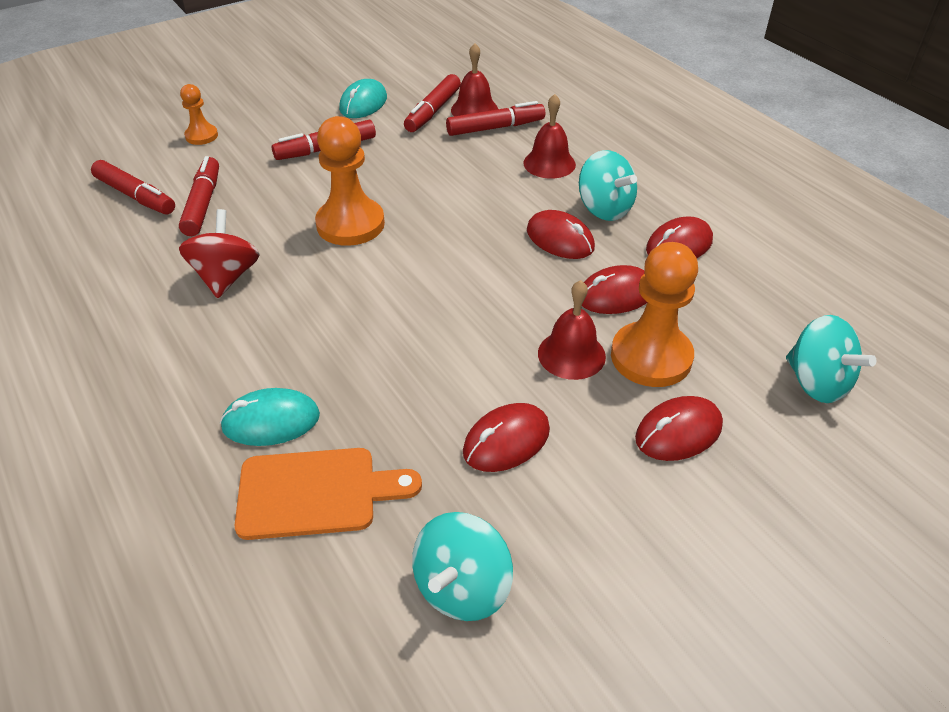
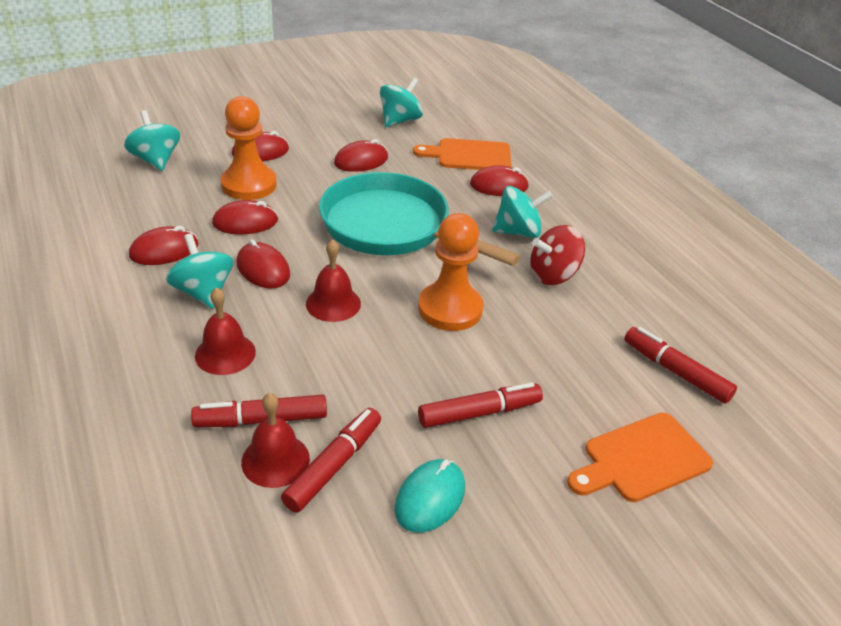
camera: 175 degrees left, 5 degrees down
red marker [179,156,219,236] -> none
red spinning top [179,209,260,298] -> red spinning top turned 60 degrees clockwise [530,225,585,285]
orange pawn [180,84,218,145] -> orange cutting board [567,413,713,502]
turquoise mouse [220,388,320,446] -> red mouse [470,165,529,196]
red bell [538,280,606,380] -> red bell moved to [306,239,361,322]
none -> turquoise pan [319,172,521,266]
none -> turquoise spinning top [492,186,553,238]

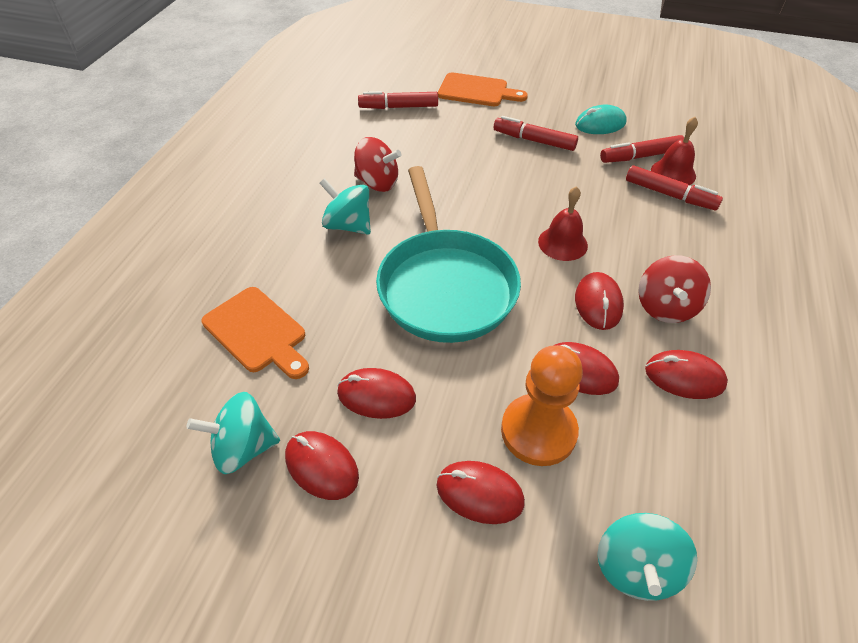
camera: 135 degrees left, 10 degrees up
turquoise spinning top [166,233,233,309] -> red spinning top [638,255,711,323]
red bell [195,287,256,375] -> none
orange pawn [418,213,484,331] -> none
red mouse [470,165,529,196] -> red mouse moved to [285,431,359,500]
red marker [624,327,737,404] -> red marker turned 90 degrees clockwise [358,91,438,109]

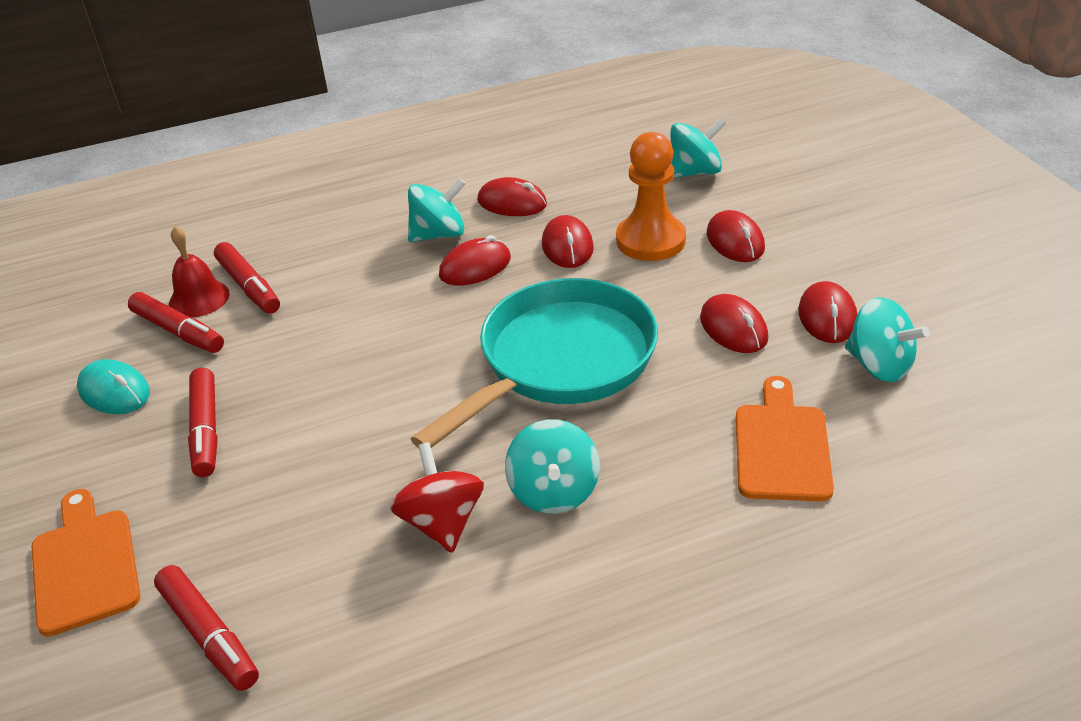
camera: 125 degrees left, 10 degrees down
red bell [538,186,588,261] -> none
red marker [626,165,723,210] -> red marker turned 150 degrees clockwise [214,242,280,314]
red spinning top [638,255,711,323] -> turquoise spinning top [408,178,466,242]
red mouse [645,350,728,399] -> red mouse turned 45 degrees counterclockwise [477,177,547,216]

